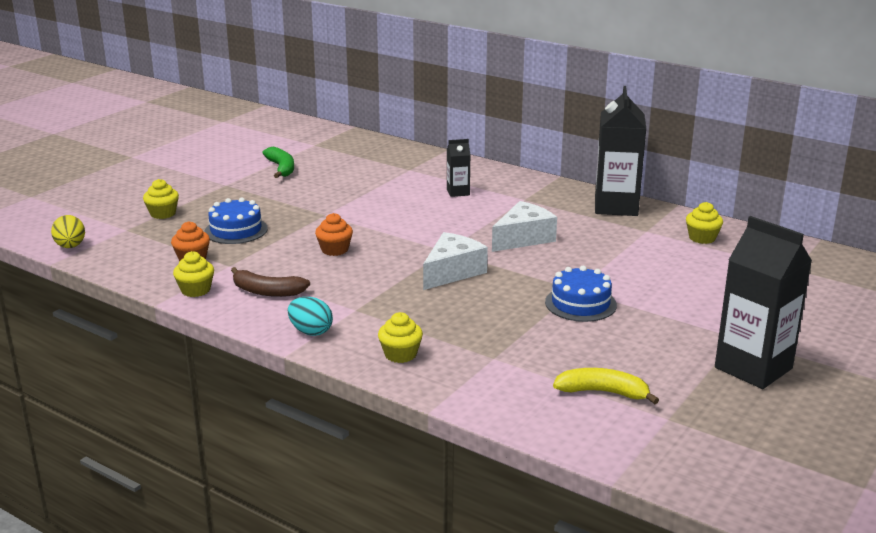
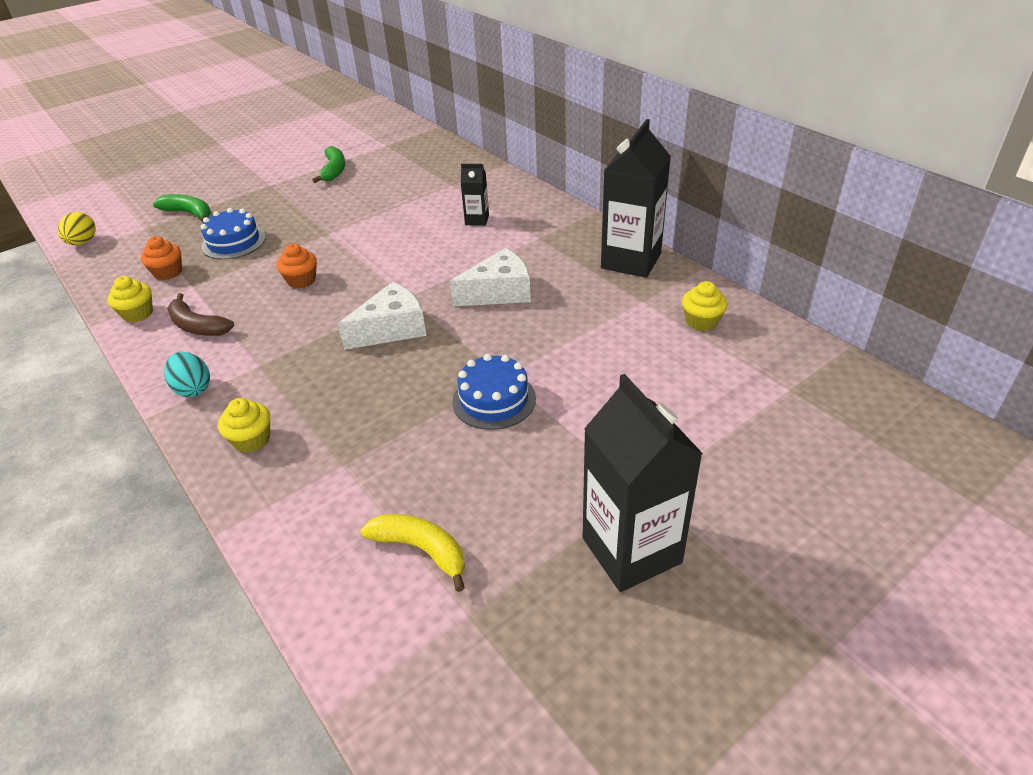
camera: 20 degrees right, 15 degrees up
yellow cupcake [143,179,179,219] -> green banana [153,194,211,223]

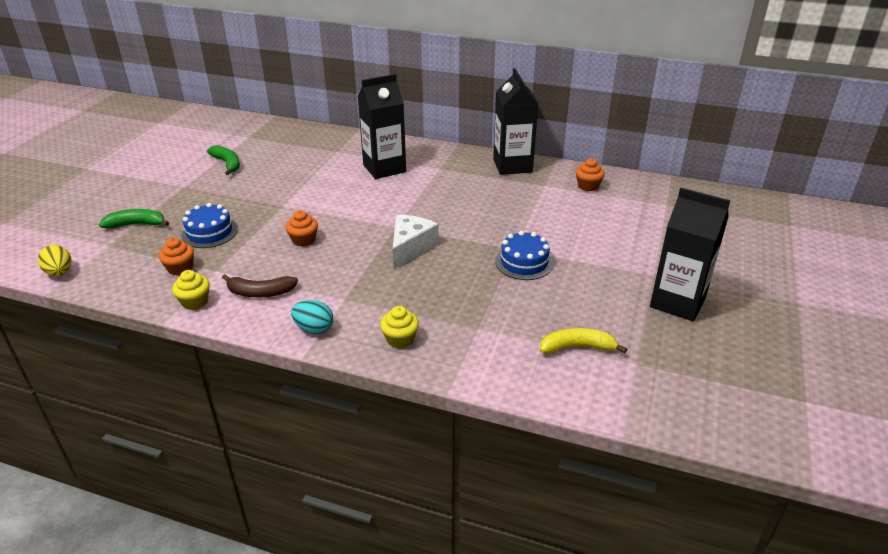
camera: 35 degrees left, 5 degrees down
white cheese [450,248,531,307] -> none
black carton [461,164,489,226] -> black carton [358,74,406,179], size x2.06
yellow cupcake [682,281,727,331] -> orange cupcake [576,158,605,191]

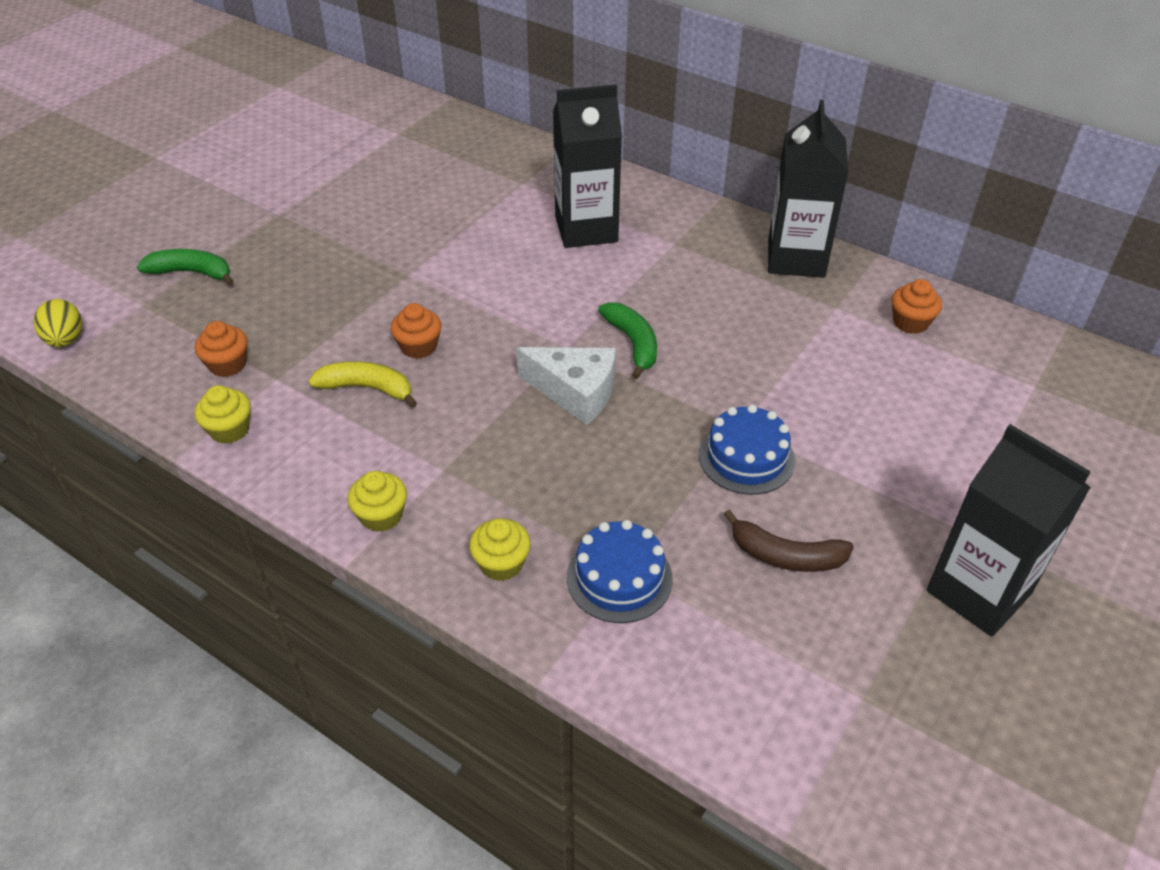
camera: 15 degrees right, 10 degrees up
blue cake [181,203,238,248] -> blue cake moved to [567,520,673,623]
green banana [207,145,240,175] -> green banana moved to [598,302,657,379]
brown banana [222,274,298,297] -> brown banana moved to [723,509,854,572]
turquoise egg [291,300,333,334] -> yellow cupcake [347,471,407,532]
white cheese [393,214,439,269] -> white cheese turned 75 degrees clockwise [516,347,615,425]
yellow banana [540,328,627,354] -> yellow banana moved to [308,361,417,408]

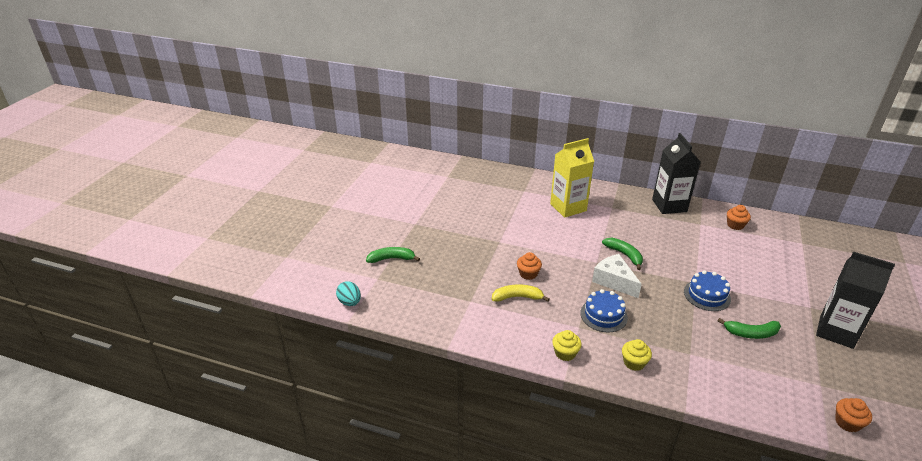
camera: 15 degrees left, 10 degrees down
yellow egg [34,299,82,347] -> turquoise egg [336,281,361,306]
orange cupcake [195,321,248,377] -> orange cupcake moved to [835,398,872,433]
yellow cupcake [195,385,251,444] -> none
white cheese [516,347,615,425] -> white cheese turned 135 degrees counterclockwise [592,254,642,298]
black carton [553,84,622,248] -> yellow carton [550,138,594,218]
blue cake [567,520,673,623] -> blue cake moved to [580,289,628,332]
brown banana [723,509,854,572] -> green banana [717,318,781,339]

